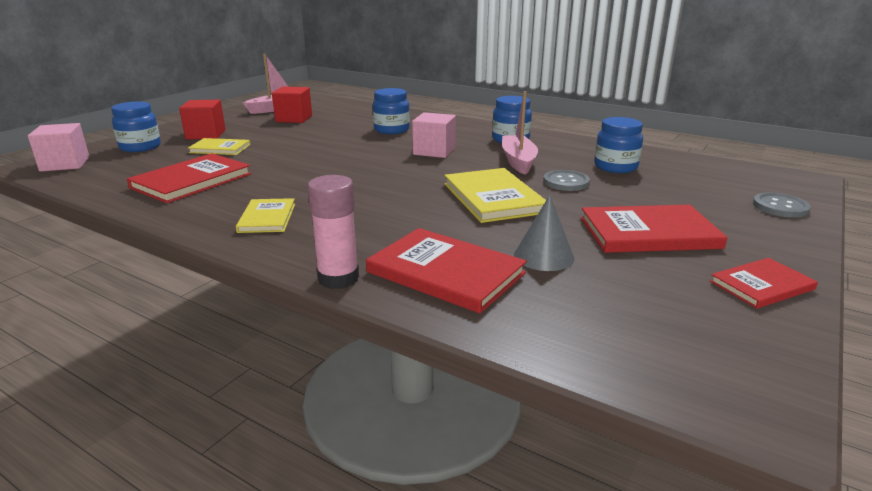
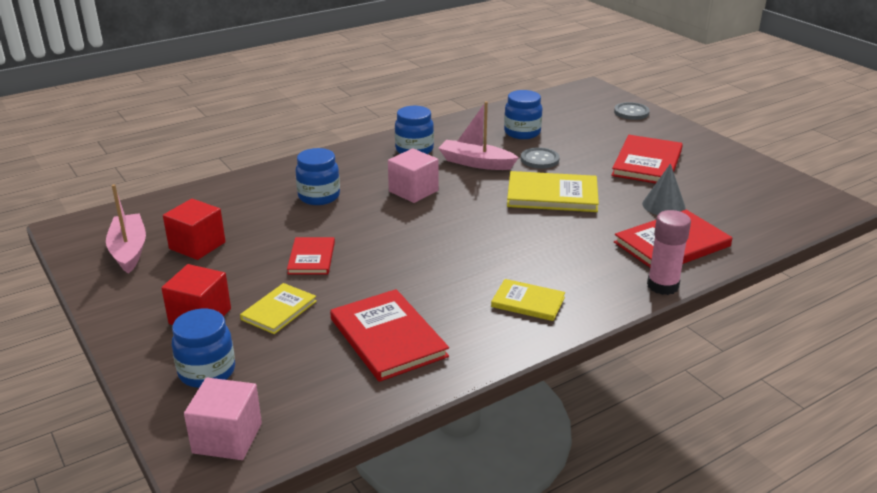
camera: 65 degrees left, 5 degrees up
red book [710,258,818,309] -> red book moved to [287,237,335,274]

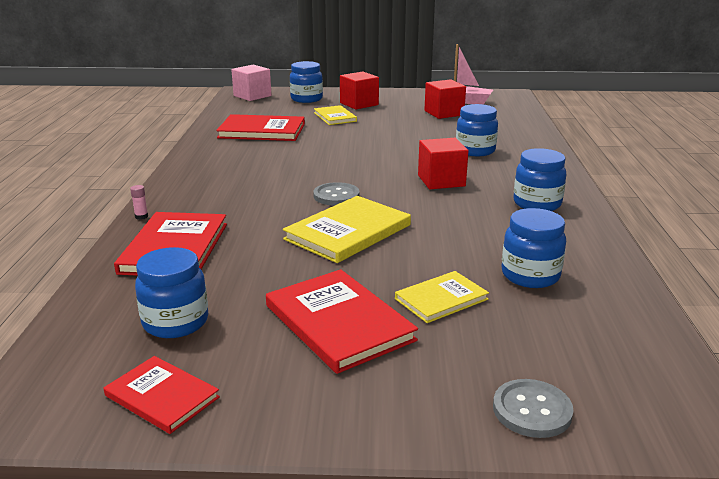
camera: 125 degrees right, 5 degrees down
red book [287,237,335,274] -> red book moved to [104,356,220,434]
pink cube [388,148,439,203] -> red cube [418,138,468,189]
pink boat [438,101,519,170] -> none
yellow book [491,279,565,321] -> yellow book moved to [395,271,489,323]
grey button [521,147,560,169] -> grey button moved to [313,182,359,206]
grey cone [642,164,686,215] -> none
pink glue stick [647,210,691,295] -> pink glue stick [130,185,148,220], size x0.41
none -> blue jar [135,247,208,338]

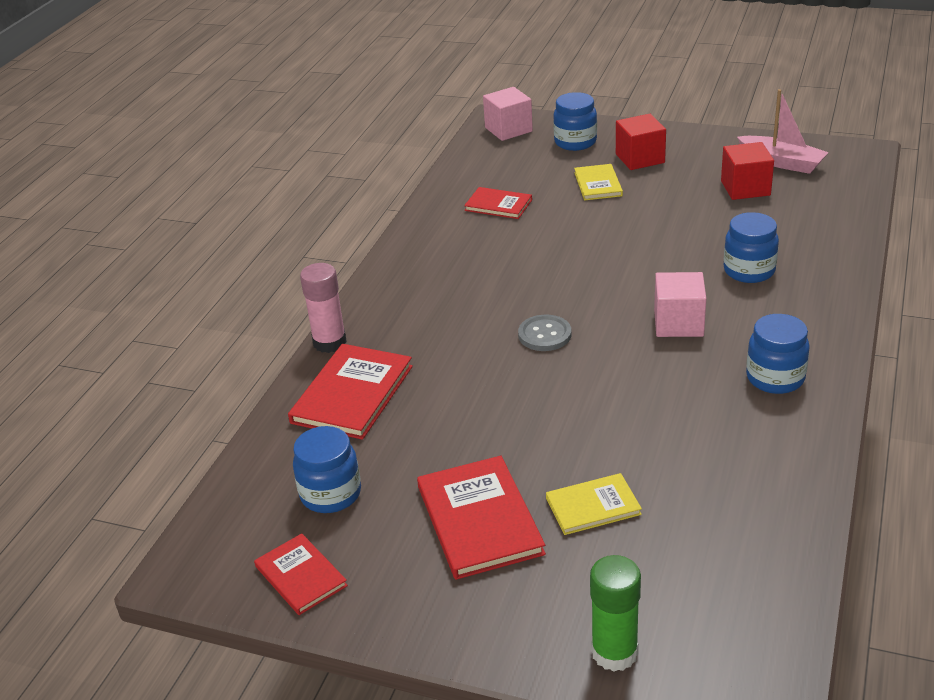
camera: 20 degrees right, 10 degrees up
pink glue stick [130,185,148,220] -> pink glue stick [300,263,347,353], size x2.47
red book [216,114,305,141] -> red book [464,187,532,219], size x0.60
yellow book [283,196,411,263] -> none
red cube [418,138,468,189] -> pink cube [654,272,706,337]
grey button [493,379,574,438] -> green glue stick [590,555,641,671]
blue jar [501,208,566,288] -> none

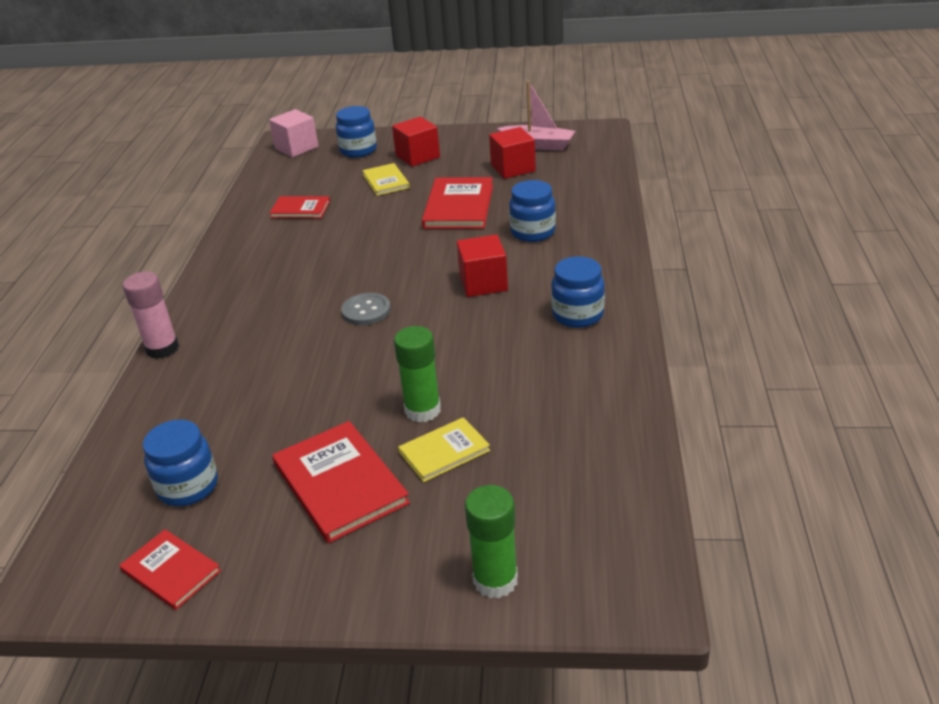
camera: 15 degrees left, 0 degrees up
red book [288,344,413,440] -> red book moved to [422,177,493,229]
pink cube [654,272,706,337] -> red cube [457,234,508,297]
none -> green glue stick [394,326,441,422]

